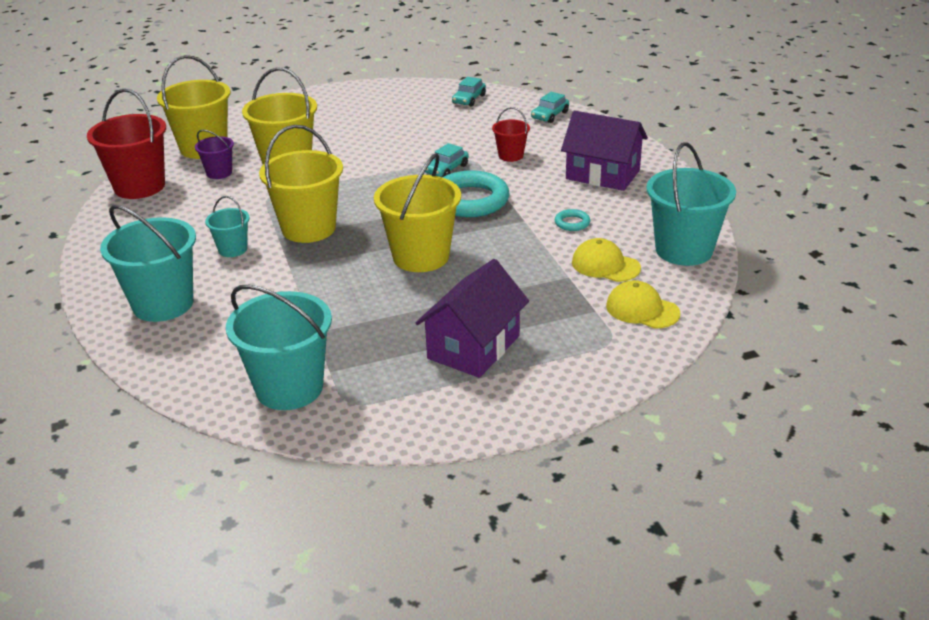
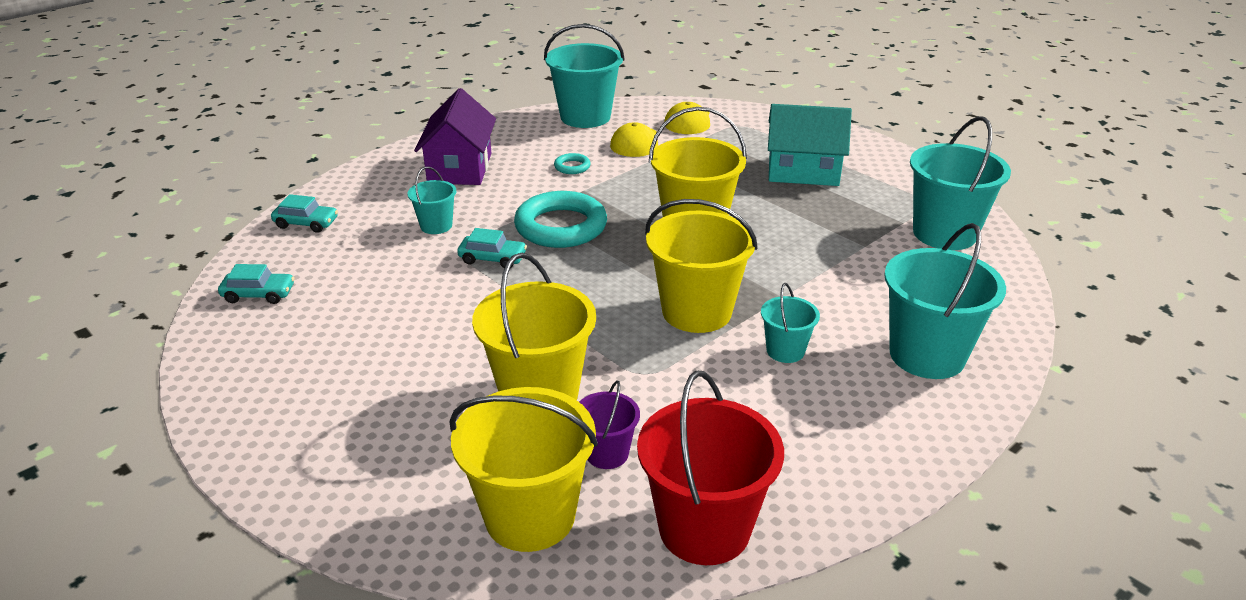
camera: 115 degrees left, 0 degrees up
purple house [416,259,529,378] -> turquoise house [768,104,852,186]
red bucket [492,107,530,162] -> turquoise bucket [408,166,456,234]

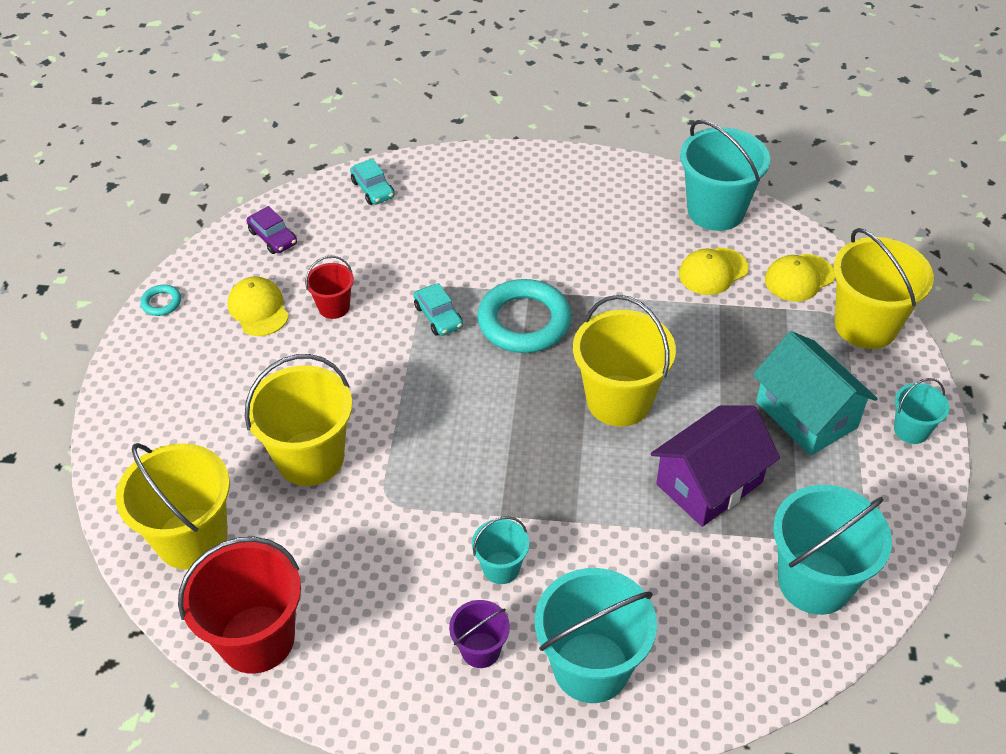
camera: 50 degrees right, 15 degrees up
turquoise car [218,264,294,304] -> purple car [247,206,297,254]
turquoise bucket [408,166,456,234] -> turquoise bucket moved to [894,378,950,444]
purple house [414,88,496,185] -> purple house moved to [650,405,780,527]
turquoise ring [554,153,591,174] -> turquoise ring moved to [140,285,181,316]
purple bucket [579,380,640,469] -> purple bucket moved to [449,600,510,668]
yellow bucket [645,199,758,333] -> yellow bucket moved to [833,228,934,349]
none -> yellow cap [228,276,289,336]
none -> red bucket [305,256,354,319]

